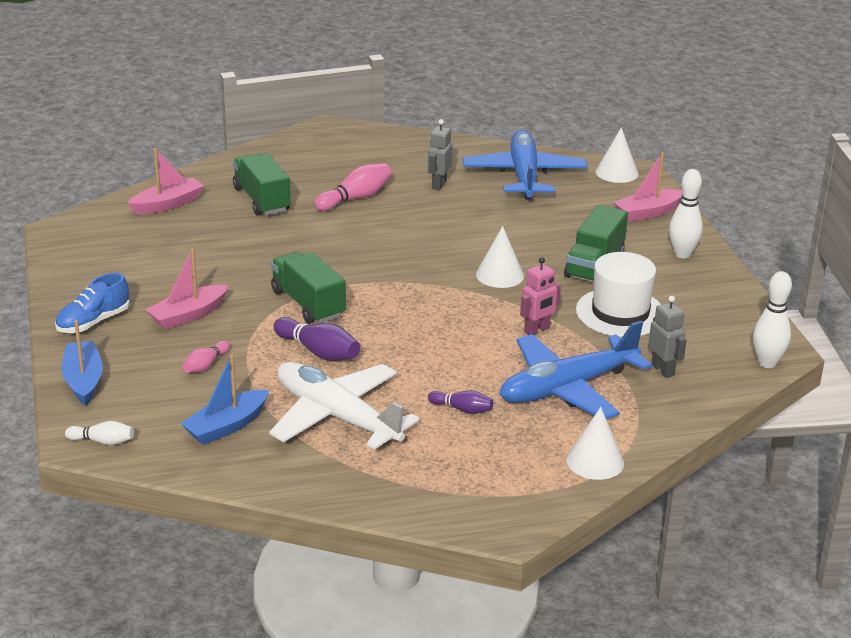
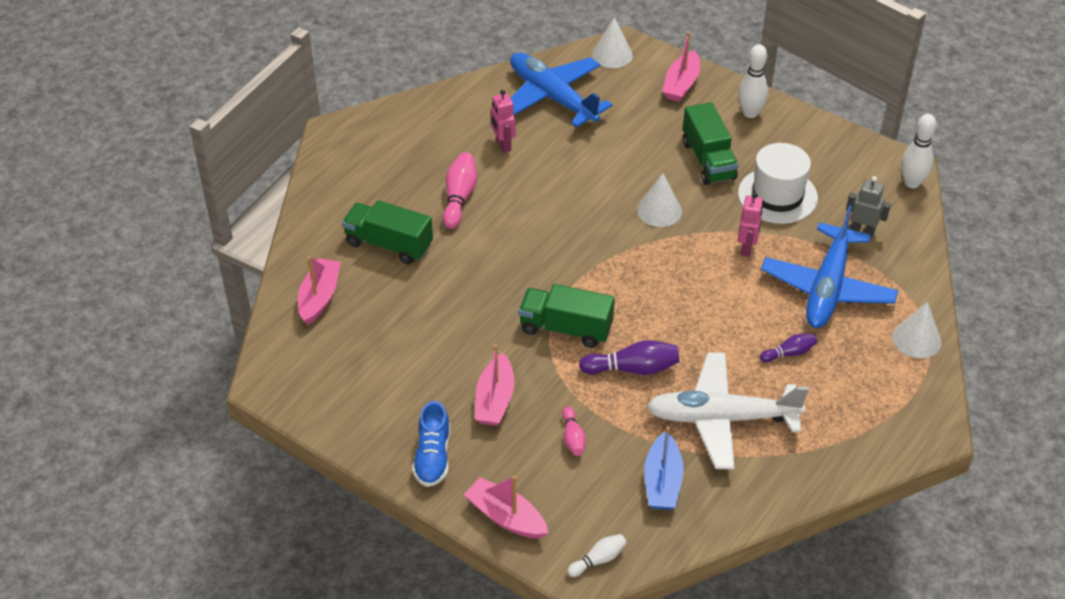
camera: 40 degrees left, 15 degrees up
blue boat [61,320,103,406] -> pink boat [464,476,548,539]
grey robot [428,119,453,190] -> pink robot [491,90,516,152]

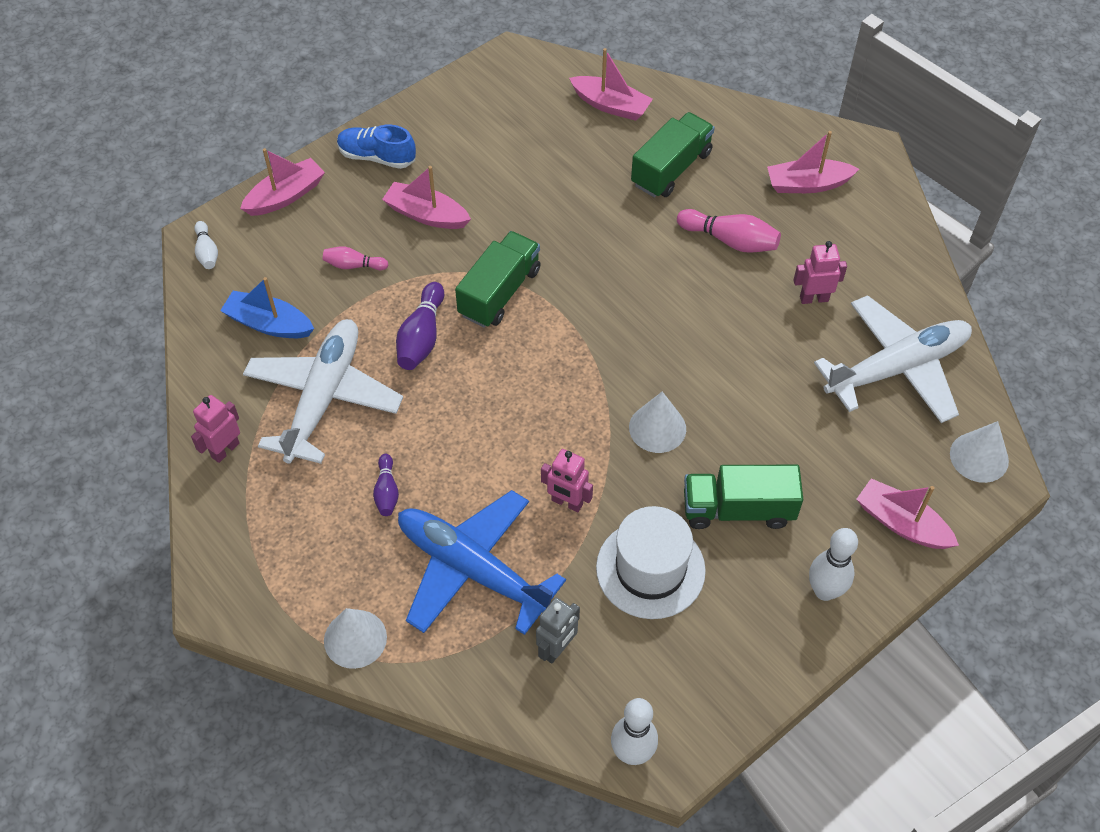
camera: 105 degrees right, 10 degrees up
blue plane [510,53,613,127] -> white plane [814,295,972,423]
none -> pink robot [191,395,240,463]
none -> pink boat [767,131,859,193]

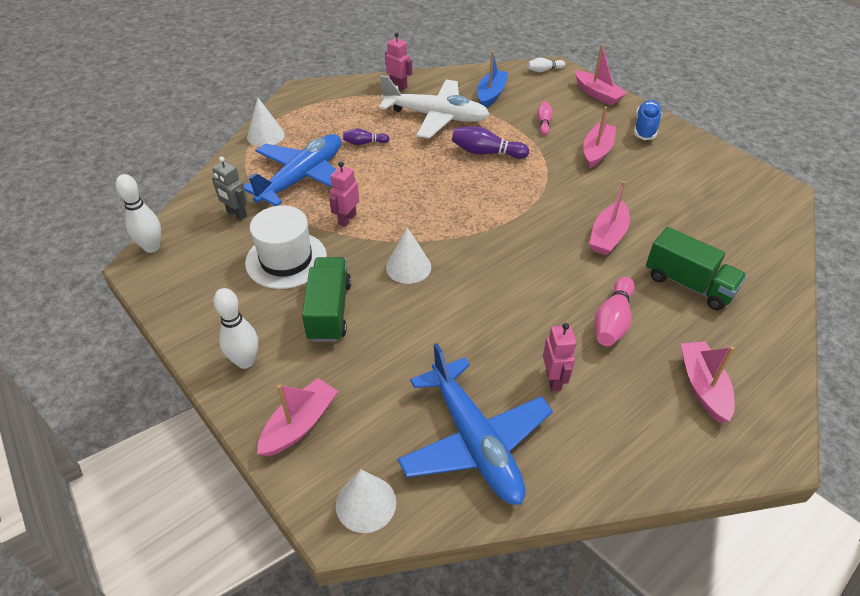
camera: 90 degrees right, 10 degrees down
green truck [455,231,541,328] -> none
pink boat [569,48,653,121] -> pink boat moved to [589,181,630,255]
white plane [814,295,972,423] -> blue plane [398,343,553,505]

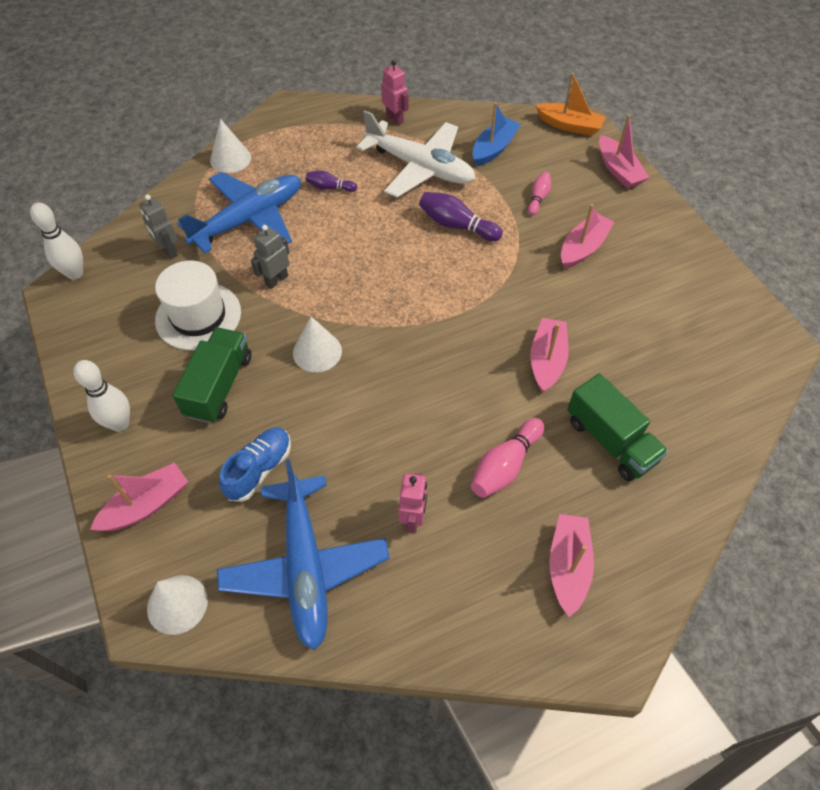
camera: 15 degrees right, 10 degrees up
pink robot [329,162,359,227] -> grey robot [251,225,289,289]
white bowling pin [527,58,565,72] -> orange boat [536,73,606,136]
pink boat [589,181,630,255] -> pink boat turned 150 degrees clockwise [531,318,569,393]
blue shoe [634,100,662,140] -> blue shoe moved to [219,427,291,502]

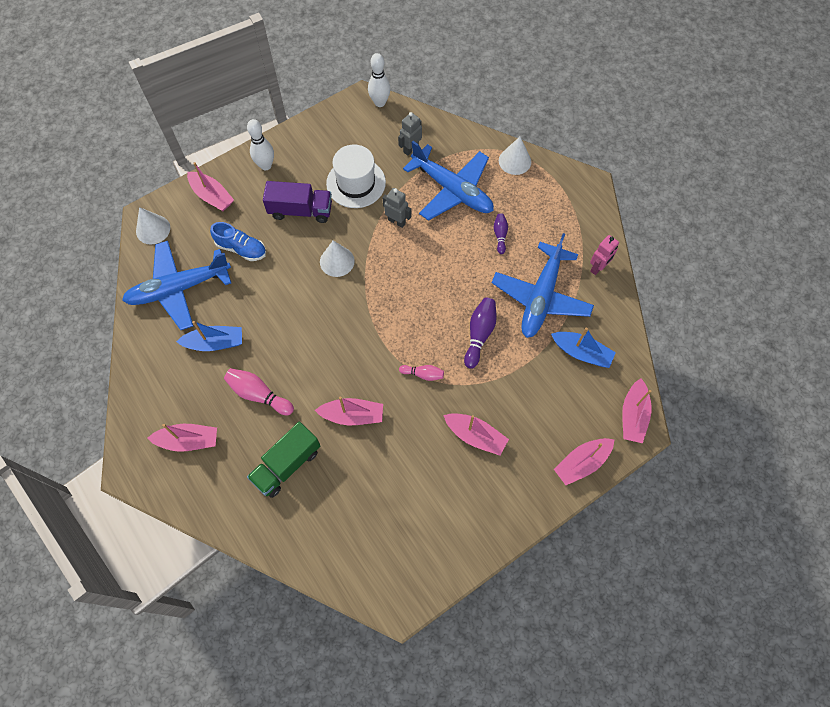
camera: 80 degrees right, 10 degrees up
green truck [172,327,252,424] -> purple truck [263,181,332,223]
white plane [356,110,476,197] -> blue plane [492,233,594,338]
pink robot [398,473,427,533] -> blue boat [176,321,242,351]
pink bowling pin [528,172,551,215] -> pink bowling pin moved to [399,365,444,381]
orange boat [536,73,606,136] -> pink boat [622,378,652,443]

